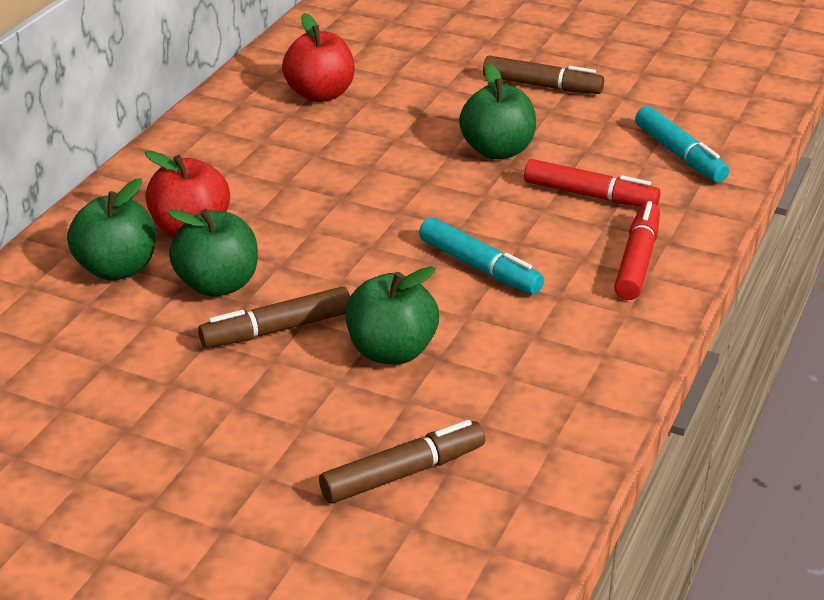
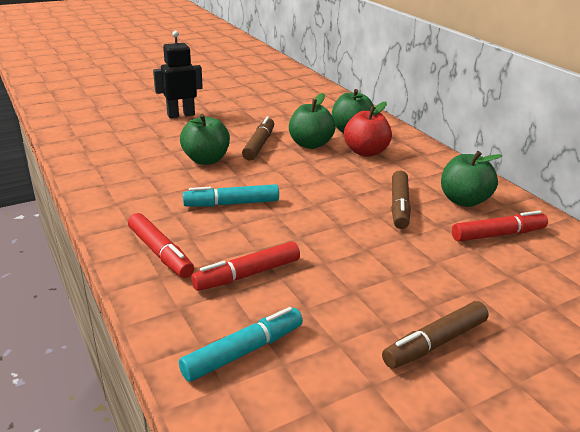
camera: 125 degrees right, 5 degrees down
red apple [282,13,355,102] -> red marker [452,211,548,242]
brown marker [319,420,485,503] -> brown marker moved to [391,171,411,229]
green apple [459,64,536,159] -> green apple moved to [441,151,503,207]
turquoise marker [635,106,729,183] -> turquoise marker turned 135 degrees clockwise [179,307,303,382]
none -> black robot [153,31,203,118]

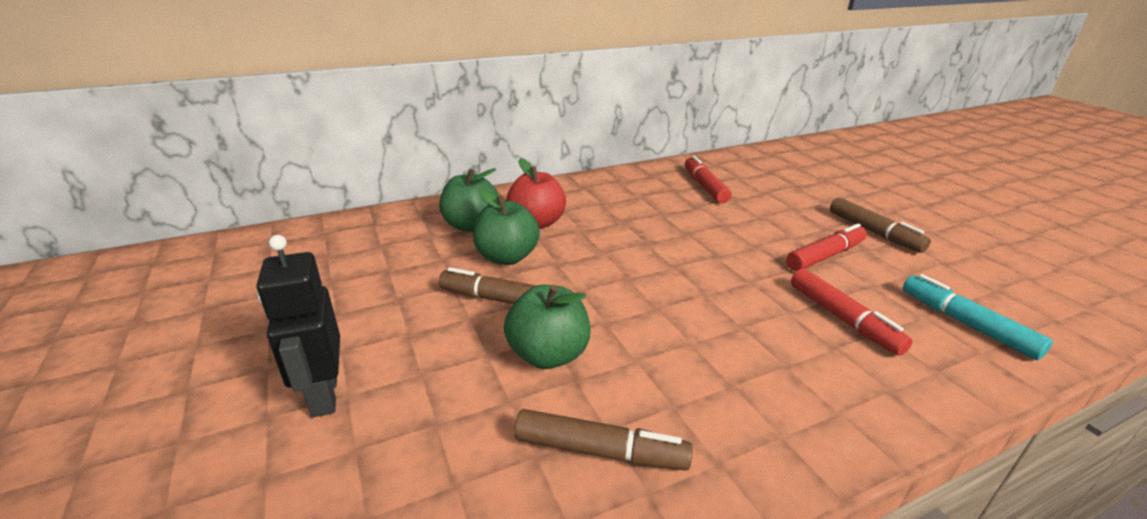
camera: 85 degrees left, 0 degrees up
red marker [128,213,194,278] -> red marker moved to [786,224,867,271]
turquoise marker [183,184,279,207] -> none
brown marker [391,171,411,229] -> brown marker moved to [514,409,693,470]
green apple [441,151,503,207] -> none

